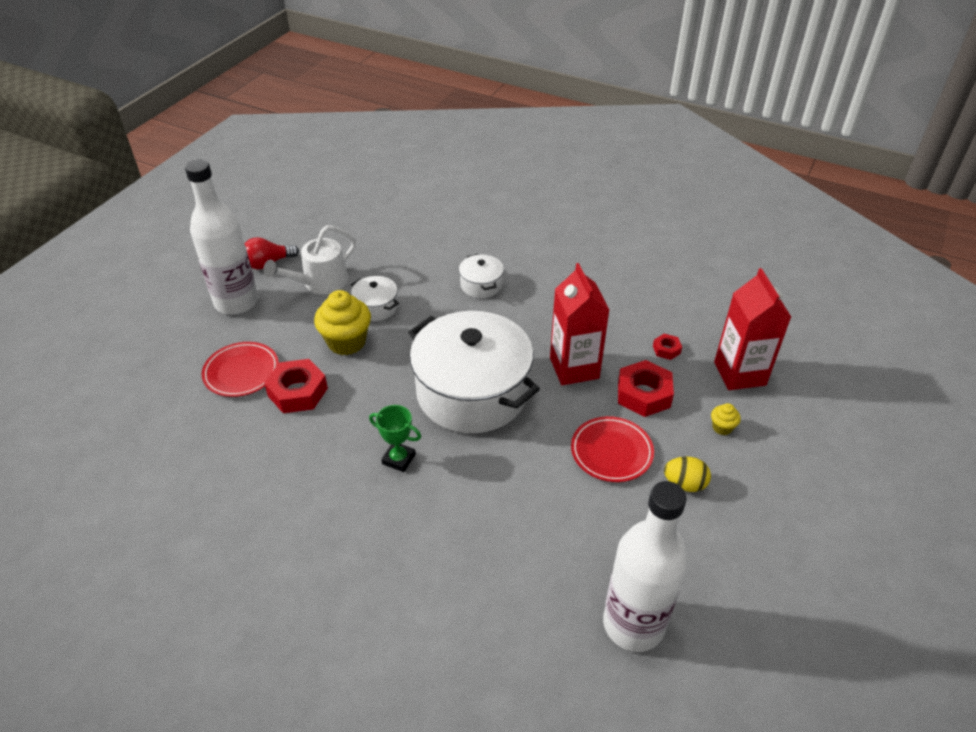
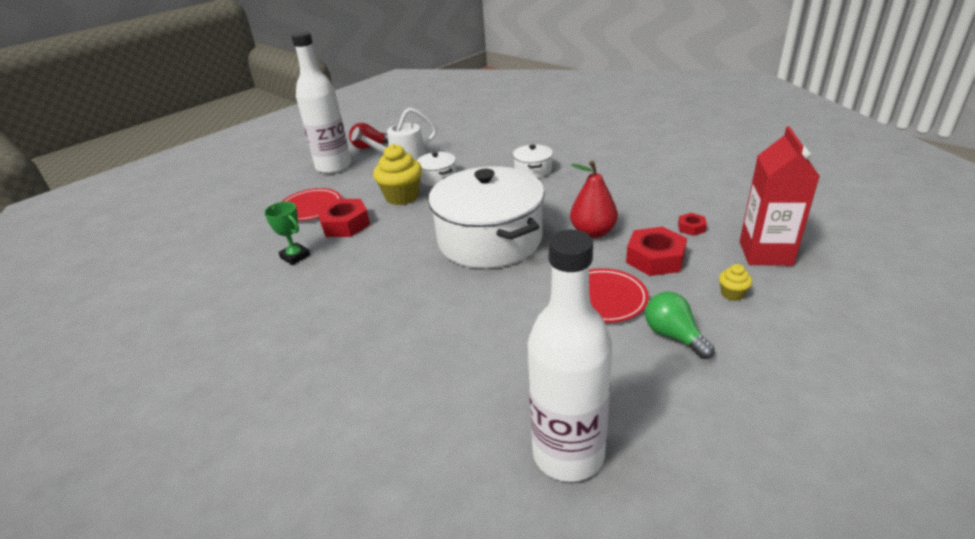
camera: 20 degrees right, 10 degrees down
green trophy [369,405,421,472] -> green trophy moved to [264,202,310,265]
red carton [550,263,609,385] -> red pear [570,161,618,238]
yellow egg [664,457,711,492] -> green light bulb [645,292,715,359]

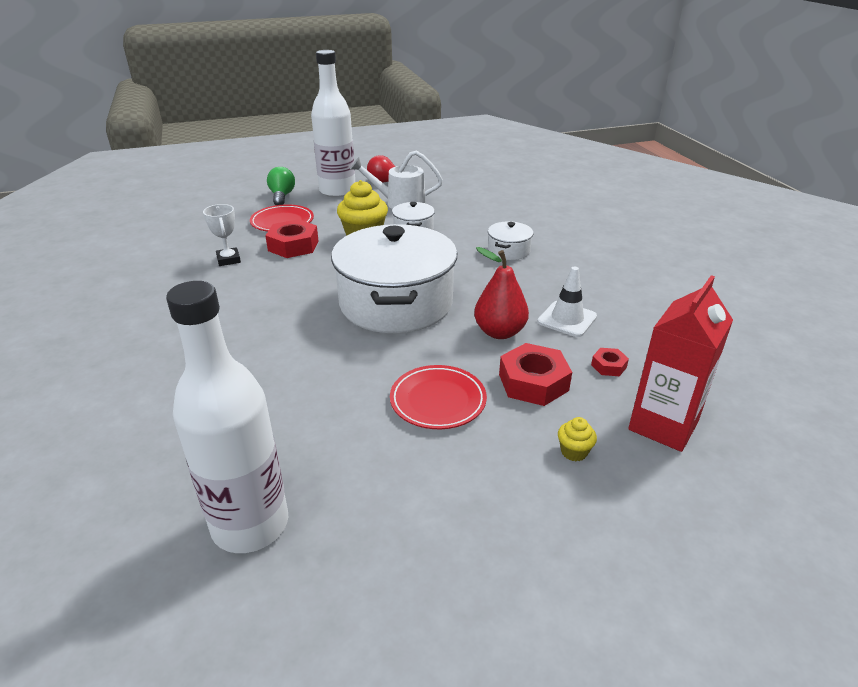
camera: 25 degrees right, 0 degrees up
green trophy [264,202,310,265] -> white trophy [203,204,241,266]
green light bulb [645,292,715,359] -> green light bulb moved to [267,167,295,205]
none -> white traffic cone [538,267,597,337]

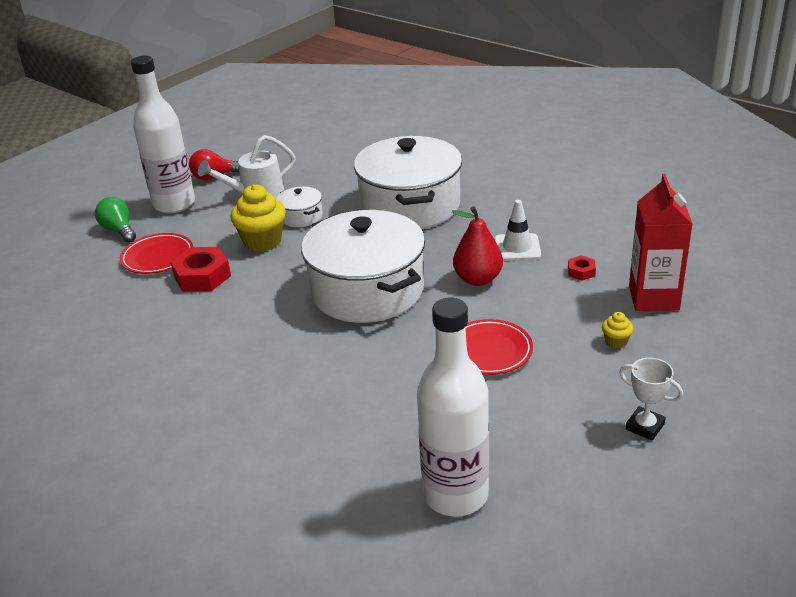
camera: 30 degrees left, 0 degrees up
white trophy [203,204,241,266] -> white trophy moved to [619,358,683,441]
white pot [488,221,533,260] -> white pot [354,136,462,229], size x2.34
red nut [499,343,572,406] -> none

